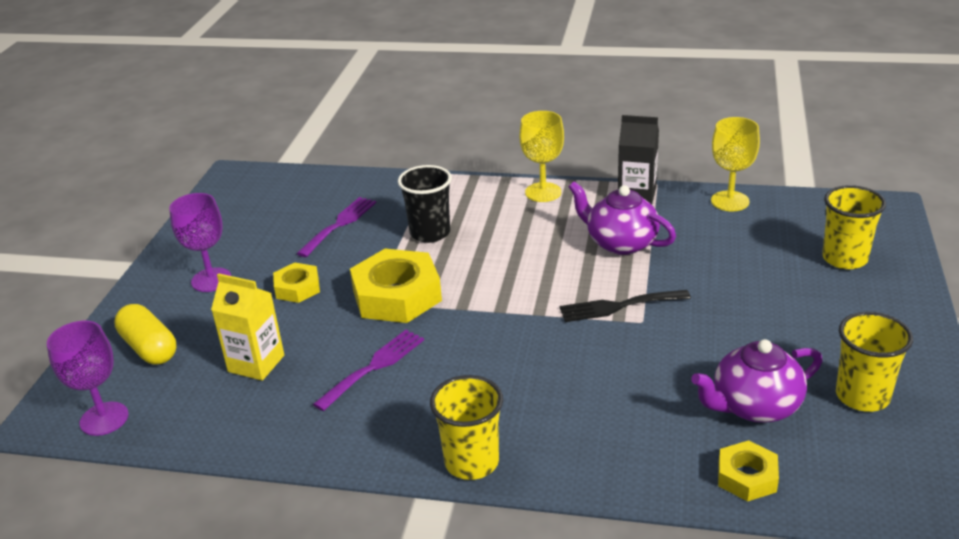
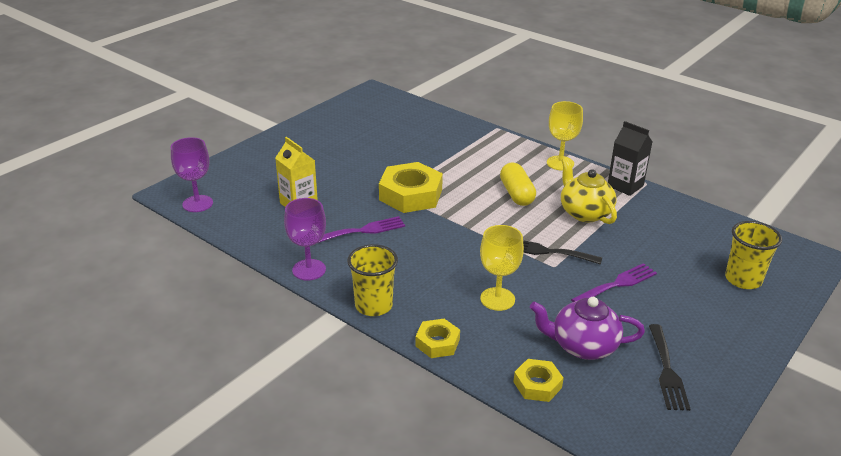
camera: 25 degrees right, 0 degrees up
yellow capsule [114,304,176,365] -> yellow capsule moved to [500,163,536,206]
purple goblet [169,193,231,292] -> purple goblet moved to [284,198,326,281]
yellow nut [273,263,320,303] -> yellow nut moved to [415,319,460,358]
purple fork [296,197,376,257] -> purple fork moved to [571,263,657,302]
black cup [398,165,452,243] -> none
purple teapot [569,181,676,255] -> yellow teapot [561,157,617,224]
yellow goblet [711,117,760,211] -> yellow goblet moved to [480,225,524,311]
yellow cup [836,312,913,412] -> black fork [649,324,691,411]

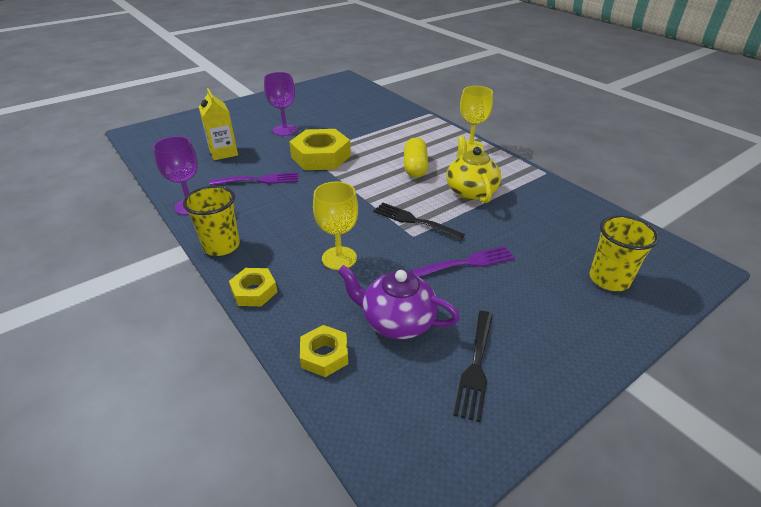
camera: 15 degrees right, 5 degrees up
purple goblet [171,137,213,212] -> purple goblet moved to [264,72,297,136]
black carton [608,121,652,196] -> none

